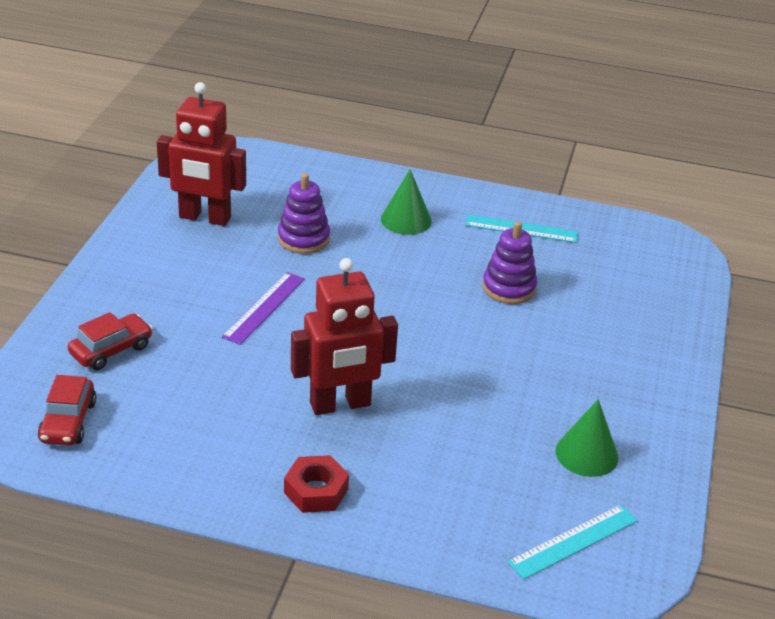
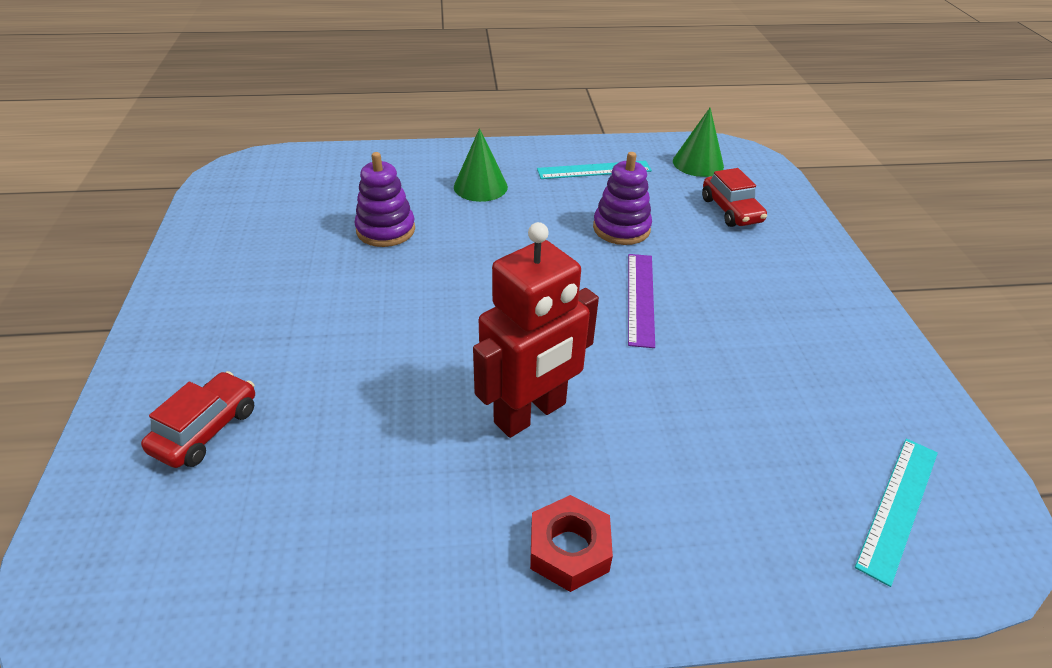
camera: 20 degrees left, 5 degrees up
red car [38,375,96,445] -> red car moved to [702,168,767,227]
red robot [157,82,246,226] -> none
purple ruler [222,272,305,345] -> purple ruler moved to [628,254,655,348]
green cone [555,399,619,477] -> green cone moved to [673,108,724,177]

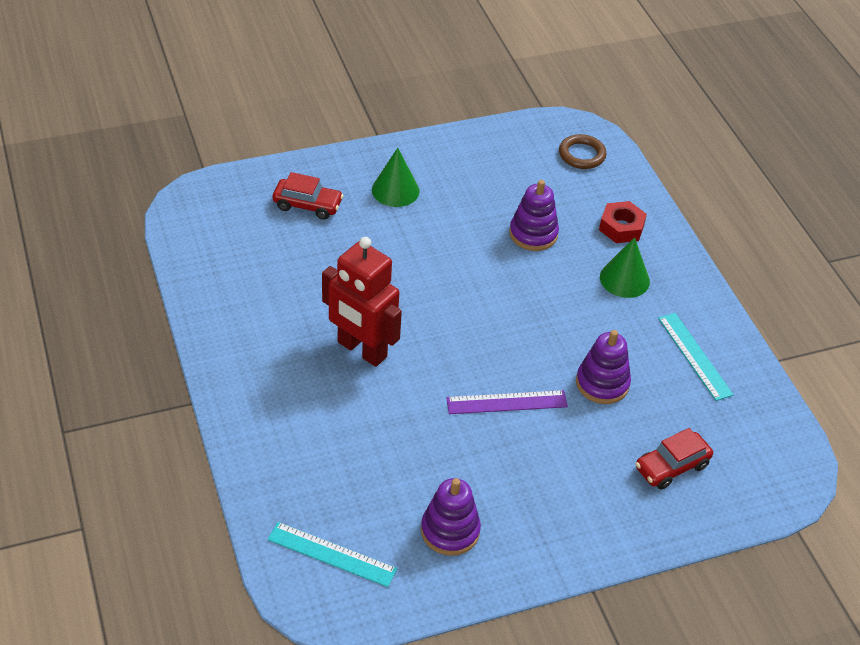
camera: 75 degrees right, 5 degrees up
red nut [530,495,613,592] -> red nut moved to [599,201,647,243]
green cone [673,108,724,177] -> green cone moved to [372,148,420,207]
none -> purple stacking toy [421,478,481,556]
none -> brown ring [559,134,606,169]

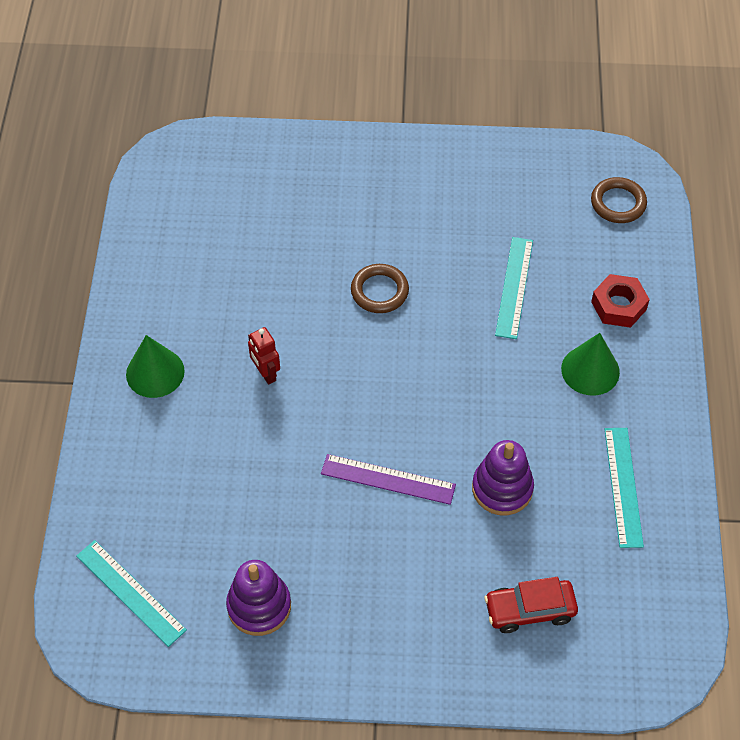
camera: 25 degrees right, 10 degrees up
red car [273,172,344,220] -> none
red robot [322,237,402,367] -> red robot [248,327,280,385], size x0.46
green cone [372,148,420,207] -> green cone moved to [126,335,185,398]
purple stacking toy [509,180,559,251] -> turquoise ruler [495,237,533,339]
none -> brown ring [351,264,409,313]

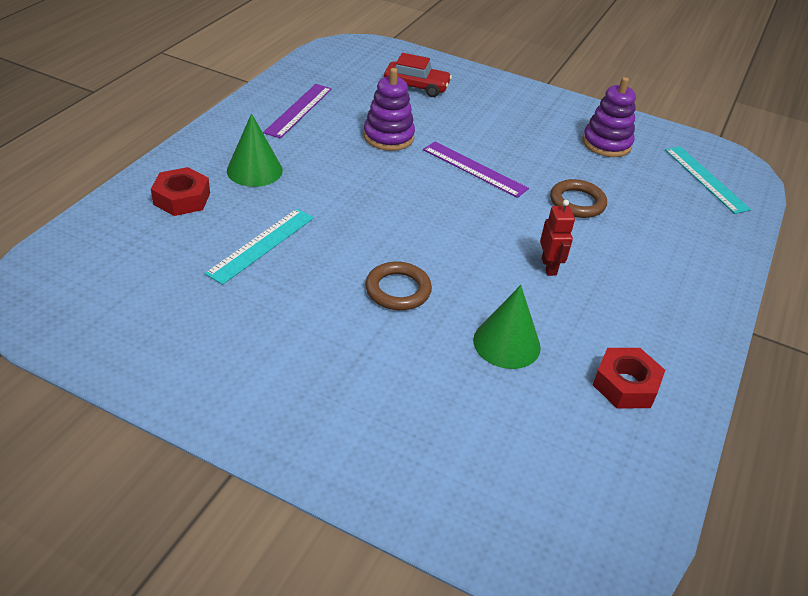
camera: 160 degrees left, 15 degrees down
green cone [126,335,185,398] -> green cone moved to [473,285,541,369]
brown ring [591,177,647,223] -> brown ring moved to [550,179,607,218]
turquoise ruler [605,428,644,548] -> purple ruler [263,84,332,139]
none -> red nut [593,348,665,408]

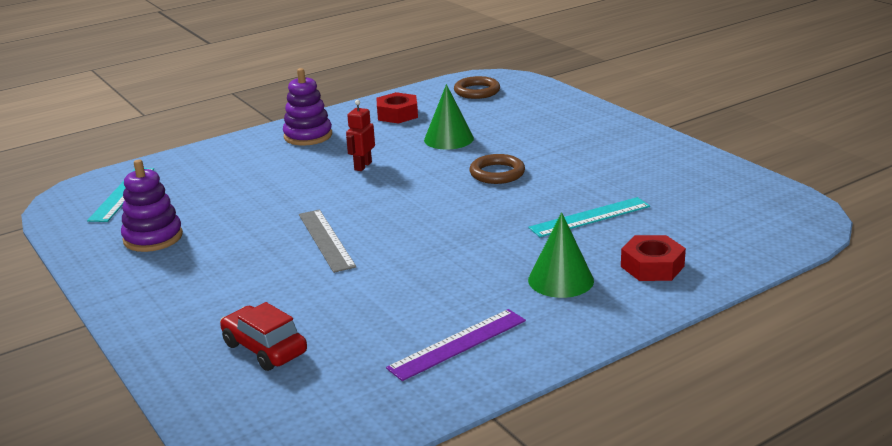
camera: 145 degrees left, 15 degrees down
purple stacking toy [363,68,415,151] -> purple stacking toy moved to [283,68,332,146]
purple ruler [423,142,529,198] -> grey ruler [299,210,356,273]
brown ring [550,179,607,218] -> brown ring moved to [454,76,500,99]

